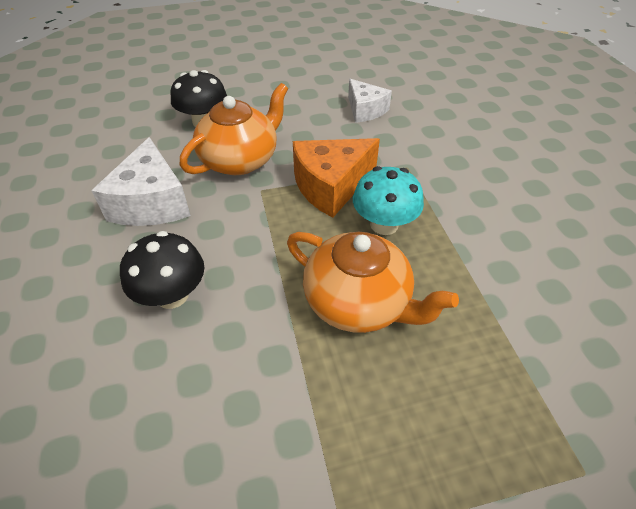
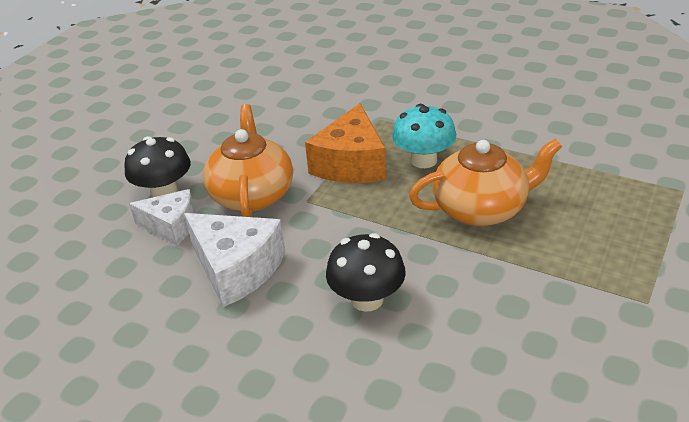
camera: 45 degrees left, 10 degrees down
white cheese [348,79,392,123] -> white cheese moved to [129,189,195,245]

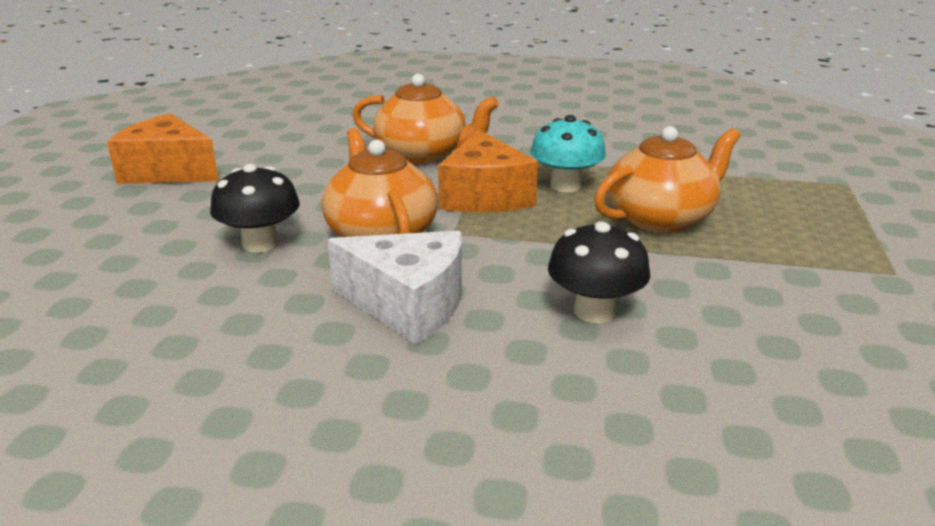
camera: 20 degrees left, 10 degrees down
white cheese [129,189,195,245] -> none
none -> orange cheese [107,113,219,184]
none -> orange teapot [352,74,499,164]

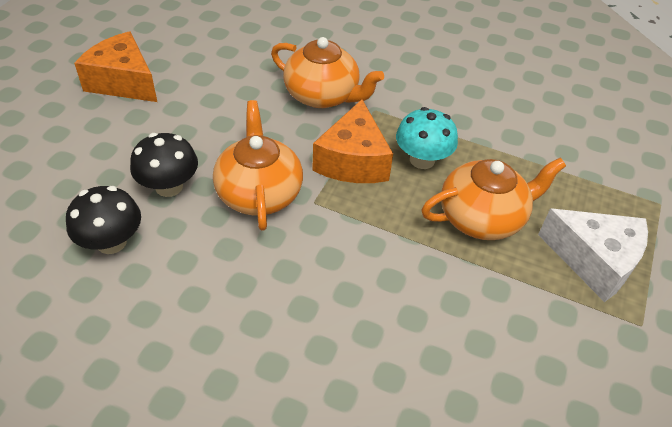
camera: 10 degrees right, 20 degrees up
white cheese [328,231,462,344] -> white cheese moved to [538,208,648,302]
black mushroom [548,221,650,323] -> black mushroom moved to [66,186,141,254]

